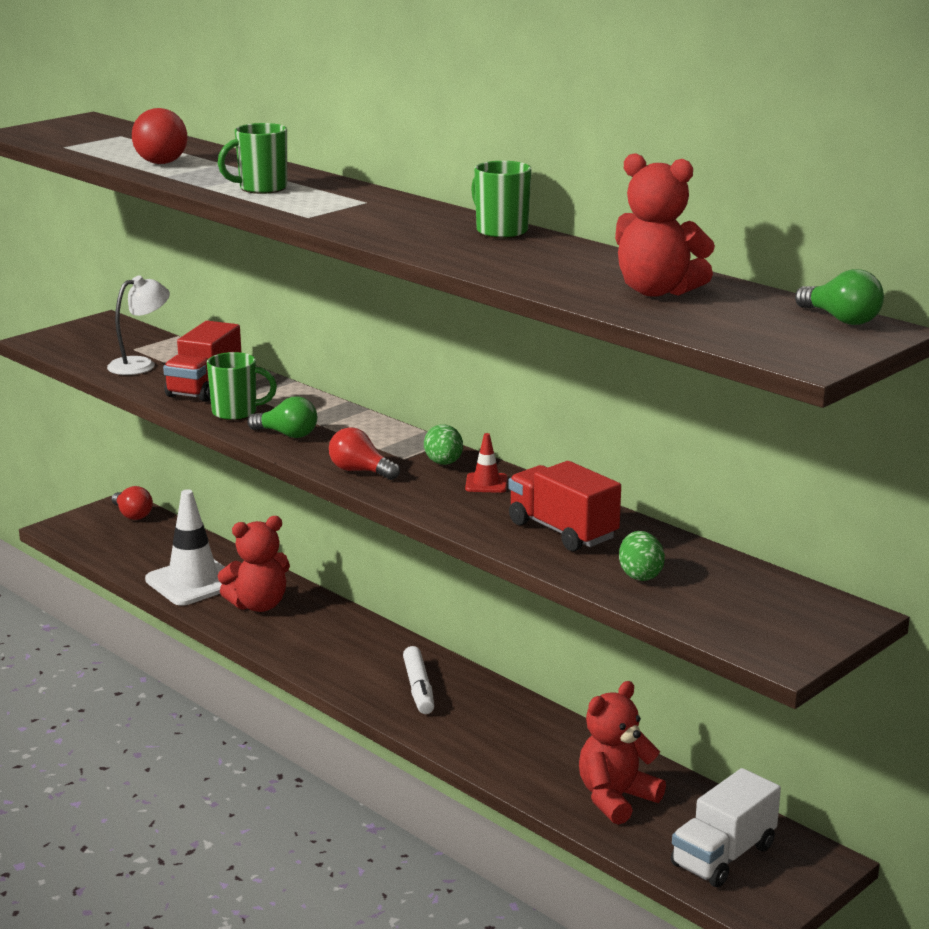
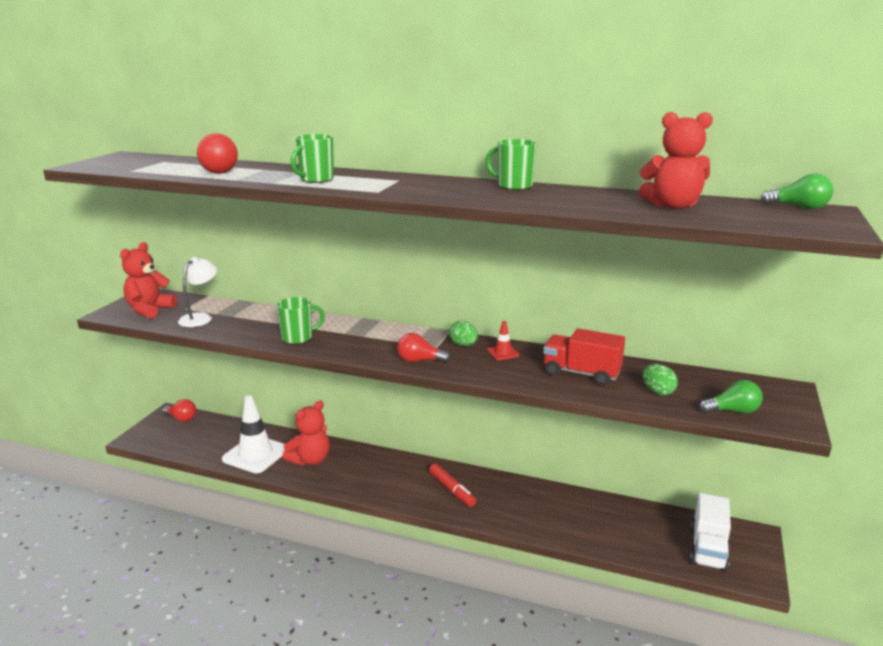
camera: 25 degrees left, 0 degrees up
red truck [163,321,241,402] -> none
green light bulb [247,396,317,438] -> green light bulb moved to [699,380,763,413]
white marker [403,646,434,714] -> red marker [429,464,476,507]
red teddy bear [579,681,666,825] -> red teddy bear moved to [120,242,177,319]

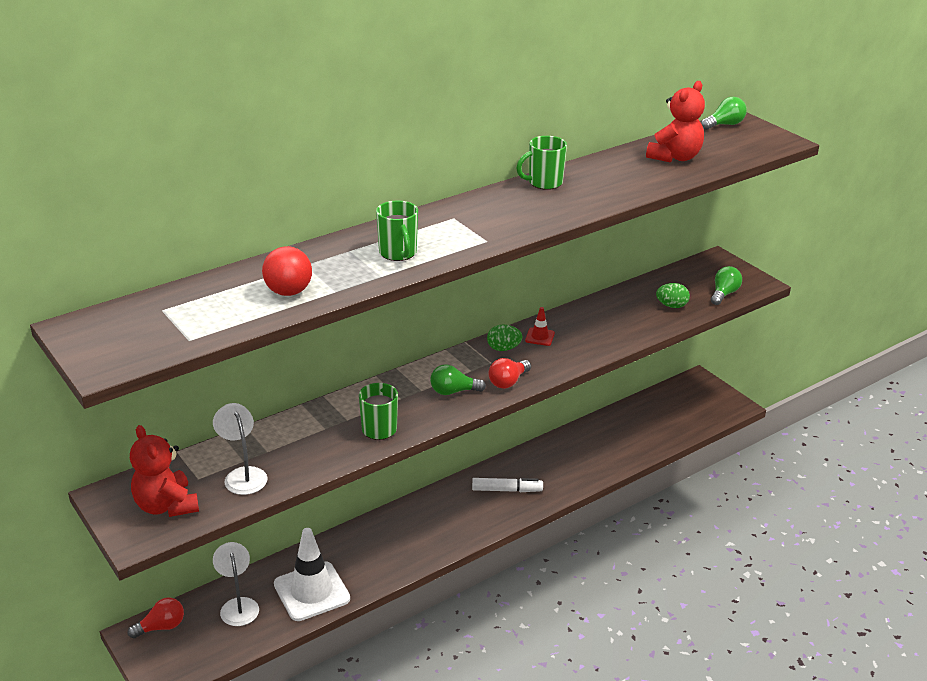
camera: 55 degrees left, 10 degrees up
red teddy bear [282,400,330,466] -> none
red marker [429,464,476,507] -> white marker [472,478,543,492]
red truck [543,328,625,385] -> none
white truck [690,493,731,572] -> none
none -> white lamp [213,542,259,626]
none -> green light bulb [430,364,486,395]

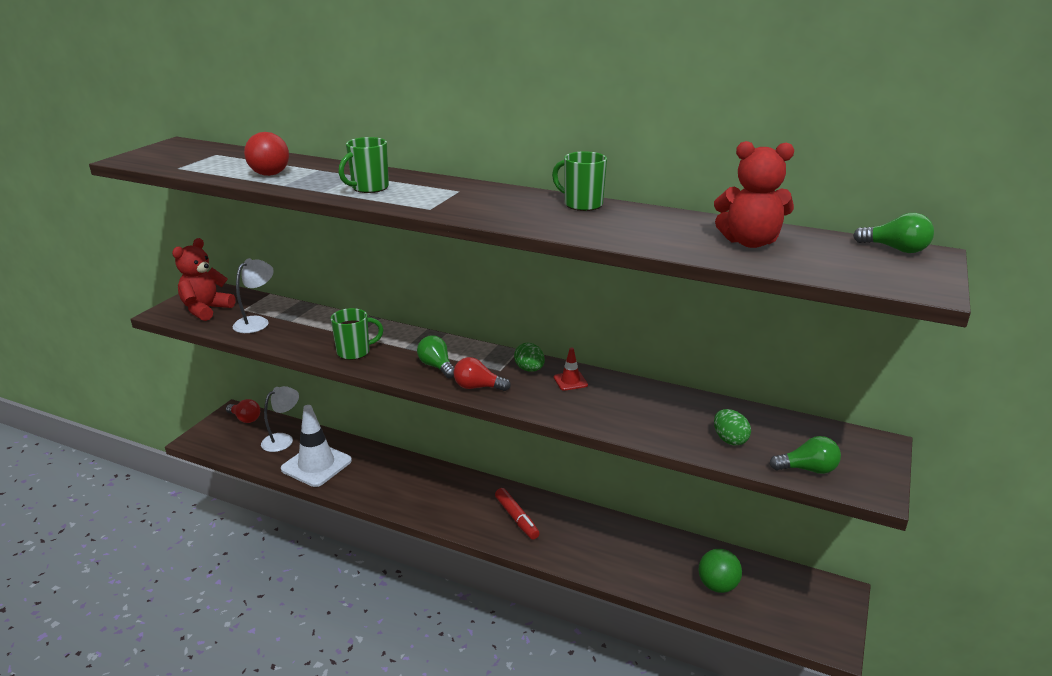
camera: 60 degrees right, 5 degrees down
white marker [472,478,543,492] -> red marker [495,488,540,540]
none -> green ball [699,549,742,593]

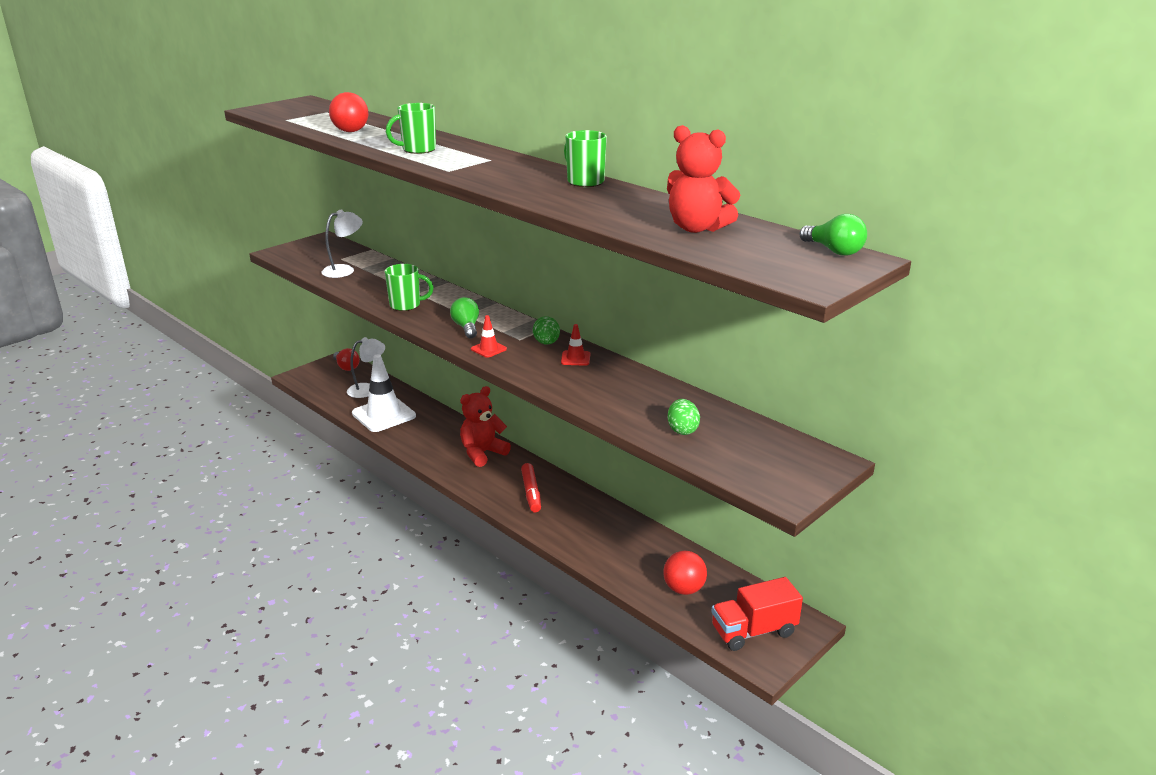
camera: 20 degrees right, 0 degrees up
red teddy bear [172,238,235,321] -> red teddy bear moved to [460,386,511,467]
red light bulb [454,357,511,391] -> red traffic cone [471,315,507,358]
green ball [699,549,742,593] -> red ball [663,551,707,595]
green light bulb [770,436,841,474] -> none
none -> red truck [711,577,803,651]

